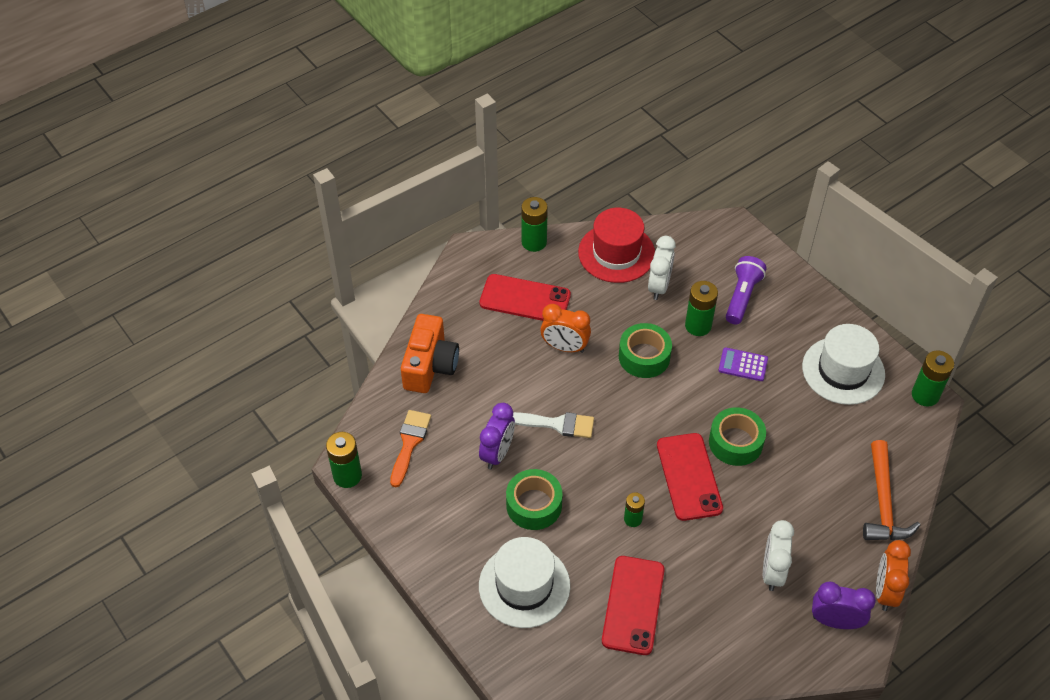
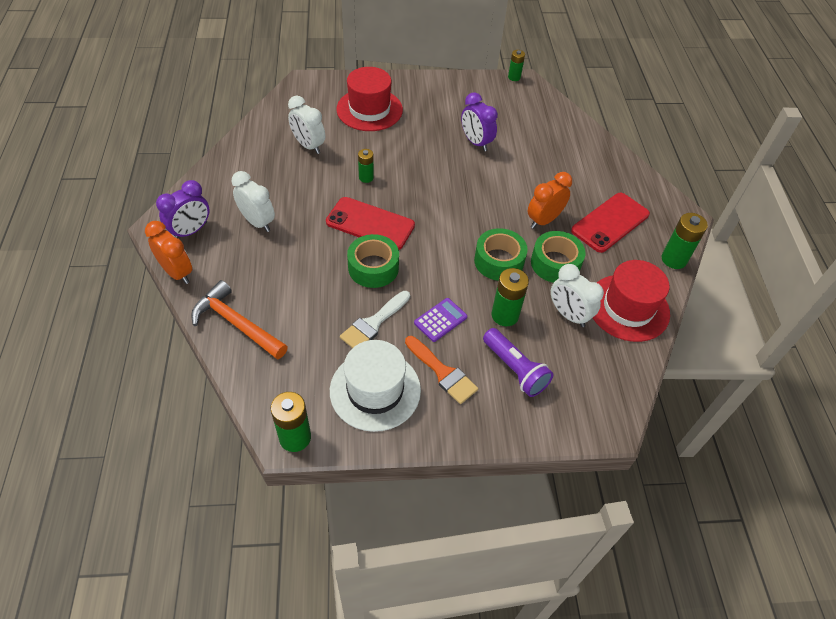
camera: 120 degrees right, 0 degrees up
green battery [326,432,362,488] -> green battery [508,50,525,81], size x0.62
orange brush [390,410,431,487] -> orange brush moved to [405,336,478,404]
orange camera [401,314,459,393] -> none
white hat [479,537,570,628] -> red hat [336,67,403,131]
green tape [506,469,562,530] -> green tape moved to [531,231,585,283]
white brush [513,412,594,438] -> white brush moved to [340,291,410,348]
red phone [602,556,665,655] -> white clock [288,95,325,154]

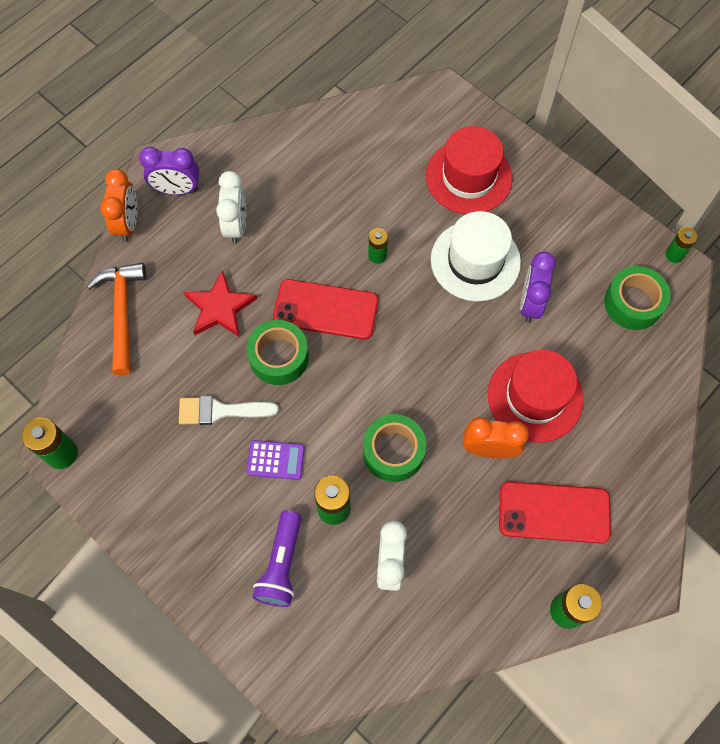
camera: 50 degrees right, 15 degrees up
white clock [288,95,325,154] -> none
red phone [326,197,415,250] -> red phone turned 60 degrees counterclockwise [273,279,379,340]
white hat [330,340,421,432] -> white hat moved to [431,211,521,301]
orange brush [405,336,478,404] -> none
green tape [531,231,585,283] -> green tape moved to [604,266,670,330]
red hat [593,260,670,342] -> red hat moved to [488,350,584,443]
none -> red star [184,270,257,337]

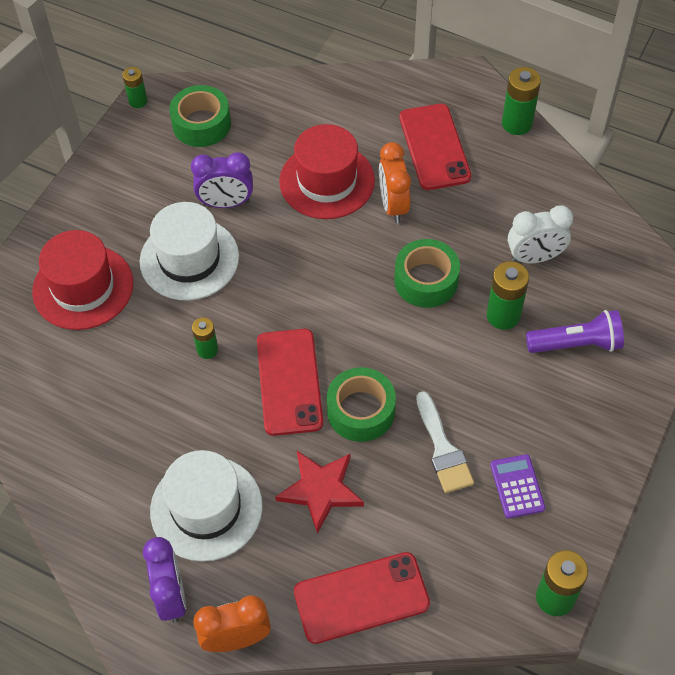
camera: 105 degrees left, 10 degrees down
orange hammer [87,263,146,375] -> red phone [294,552,430,644]
white clock [216,171,246,244] -> white hat [150,450,263,562]
purple calculator [247,440,305,480] -> purple calculator moved to [490,454,545,518]

